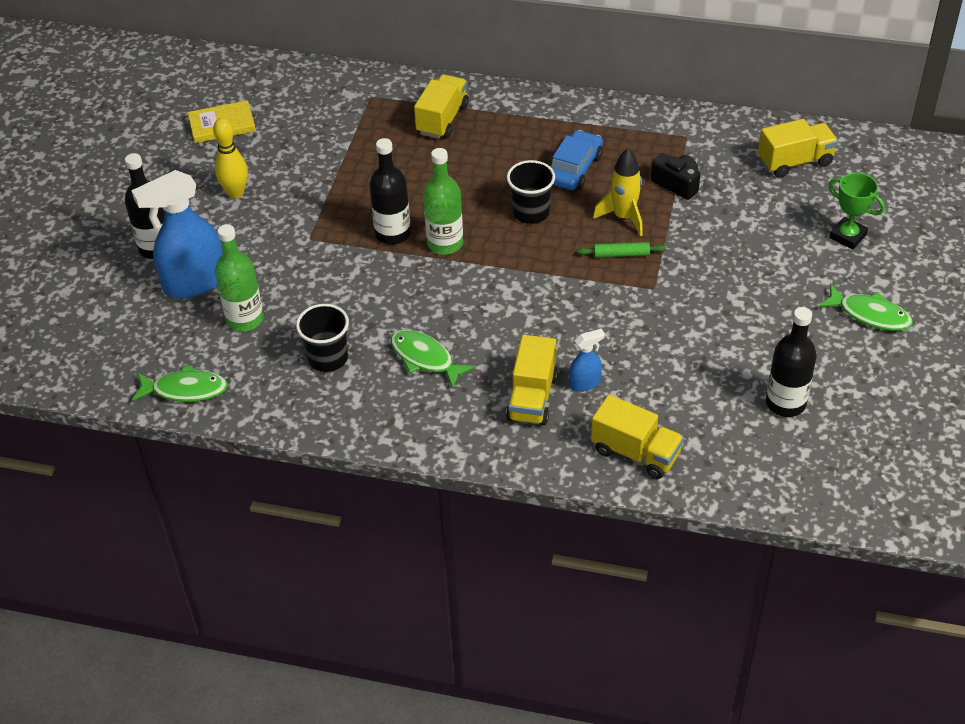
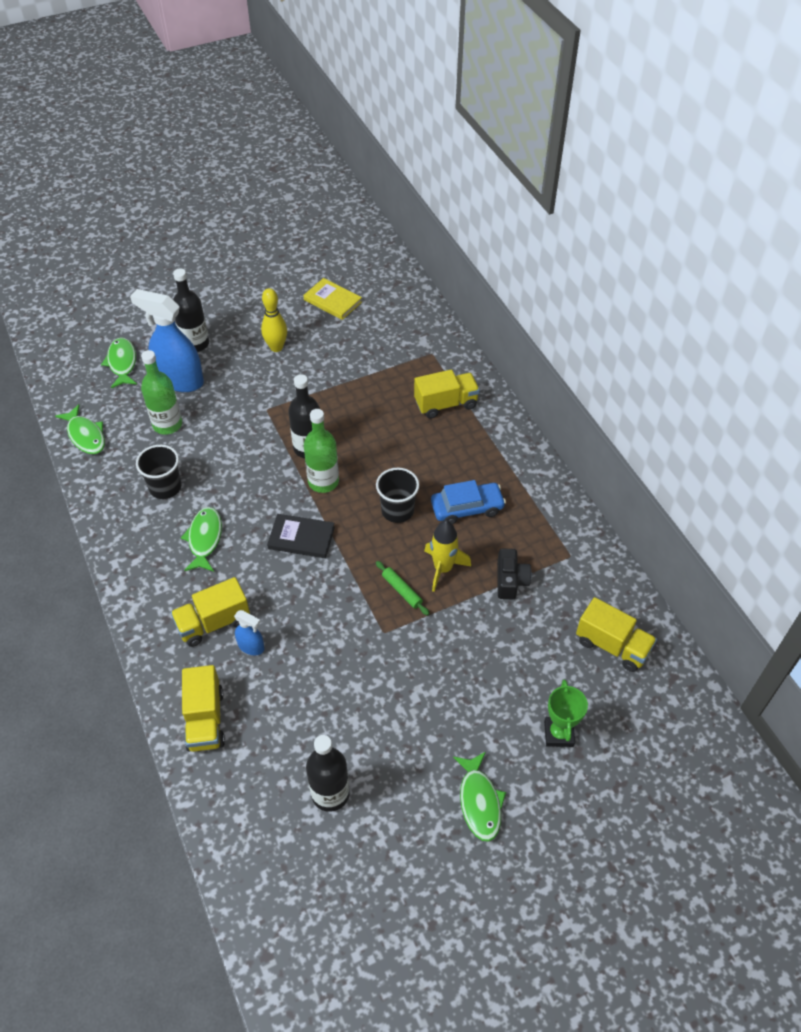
camera: 50 degrees right, 5 degrees up
none -> green fish [101,338,137,388]
none -> black book [267,514,335,558]

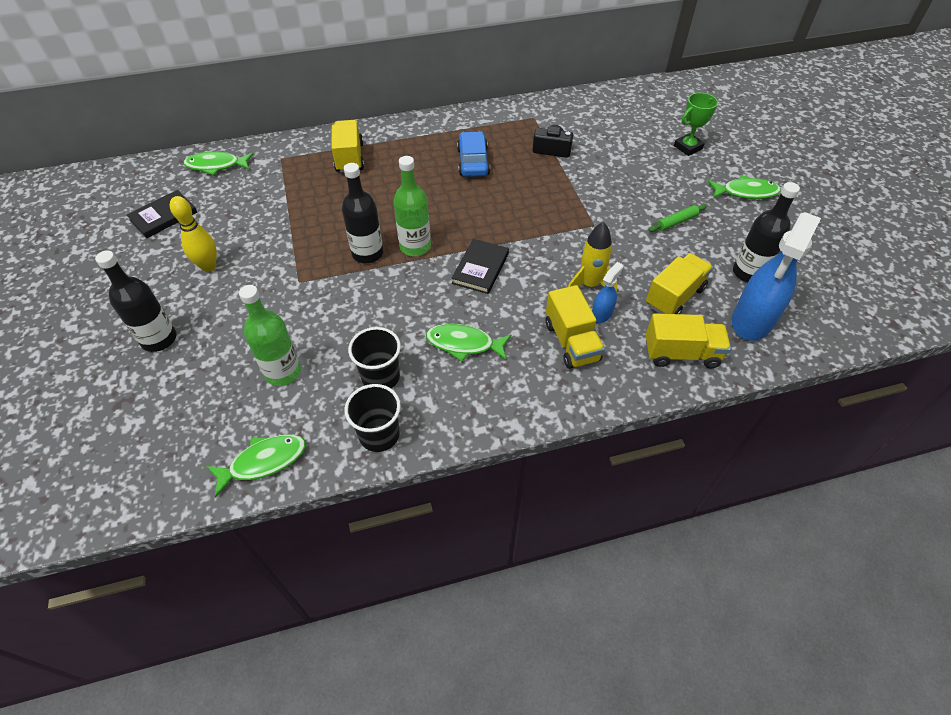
camera: 80 degrees left, 0 degrees up
green fish [101,338,137,388] -> green fish moved to [184,151,253,176]
blue spray bottle [130,289,204,392] -> blue spray bottle moved to [732,212,821,341]
yellow book [303,278,362,320] -> black book [127,190,197,239]
black cup [376,468,419,523] -> black cup moved to [344,384,401,452]
green rolling pin [376,561,430,616] -> green rolling pin moved to [649,204,707,232]
yellow rocket [424,520,471,592] -> yellow rocket moved to [568,222,618,292]
green trophy [544,680,588,747] -> green trophy turned 45 degrees counterclockwise [674,93,718,156]
yellow truck [576,597,657,672] -> yellow truck moved to [646,253,713,314]

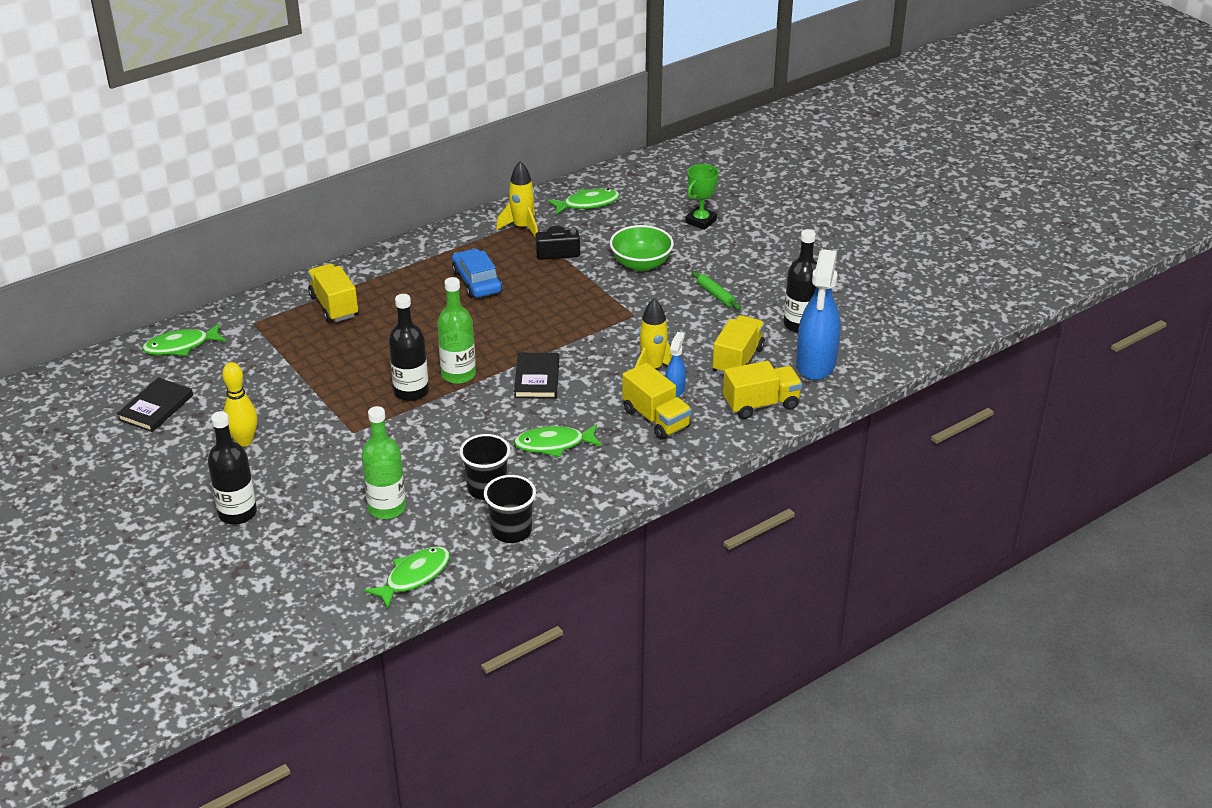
camera: 20 degrees left, 15 degrees down
green rolling pin [649,204,707,232] -> green rolling pin turned 75 degrees counterclockwise [691,271,741,310]
green fish [708,175,781,199] -> green fish moved to [548,188,620,215]
none -> yellow rocket [496,161,538,238]
none -> green bowl [610,225,674,271]

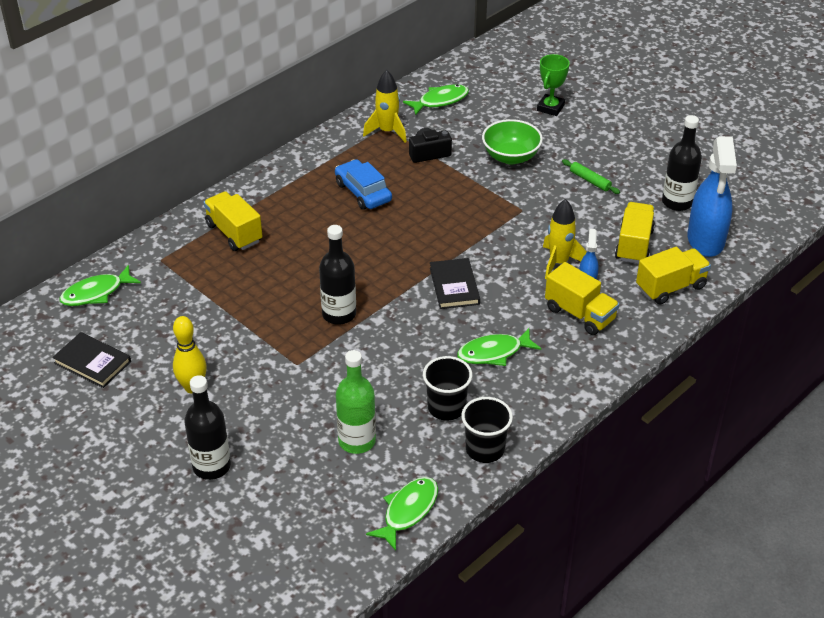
camera: 10 degrees left, 5 degrees up
black book [117,377,193,432] -> black book turned 75 degrees counterclockwise [52,332,131,388]
green bottle [437,277,476,384] -> none

